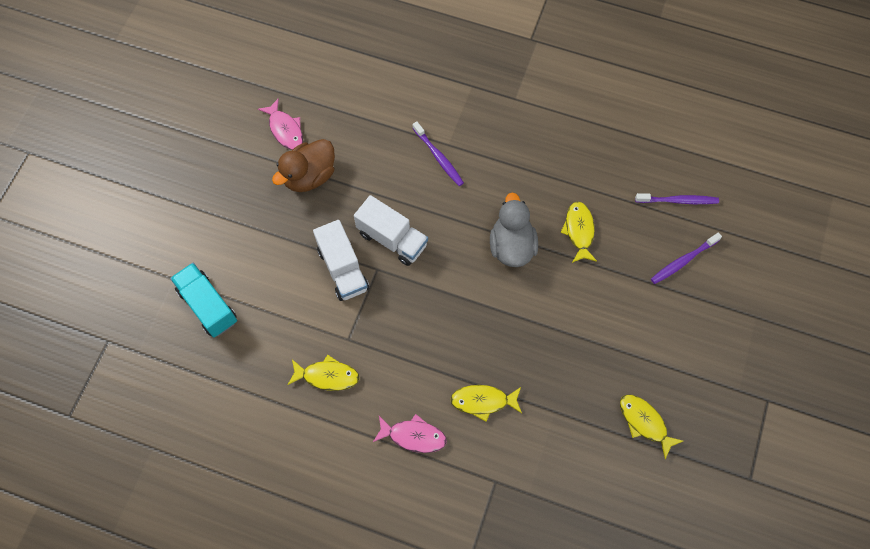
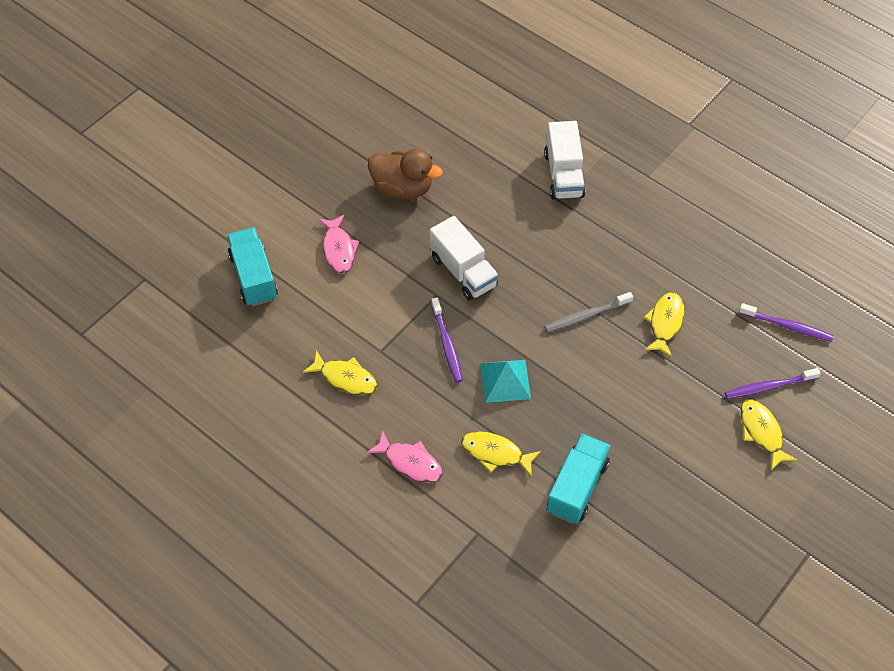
camera: 20 degrees right, 10 degrees down
pink fish [258,98,303,150] -> pink fish moved to [318,214,359,273]
brown duck [272,139,335,192] -> brown duck turned 135 degrees counterclockwise [368,149,443,199]
white truck [313,220,369,301] -> white truck moved to [544,121,586,200]
purple toothbrush [413,121,464,186] -> purple toothbrush moved to [431,297,463,382]
grey duck [490,193,538,267] -> grey toothbrush [545,292,633,332]
yellow fish [620,394,683,459] -> yellow fish moved to [741,399,798,470]
none -> turquoise pyramid [480,360,531,403]
none -> turquoise truck [547,433,611,524]

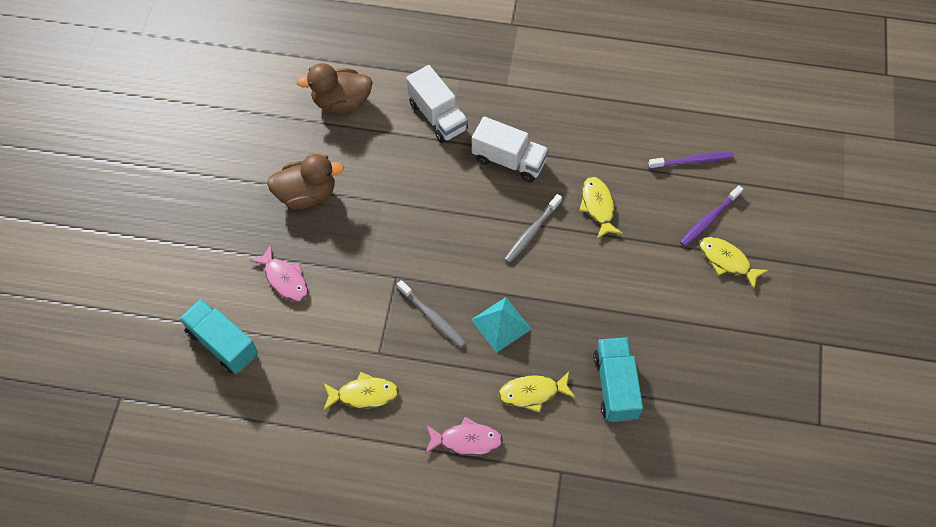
camera: 30 degrees left, 5 degrees up
white truck [430,216,499,301] -> white truck moved to [472,116,549,182]
purple toothbrush [431,297,463,382] -> grey toothbrush [397,280,466,348]
none -> brown duck [296,63,373,113]

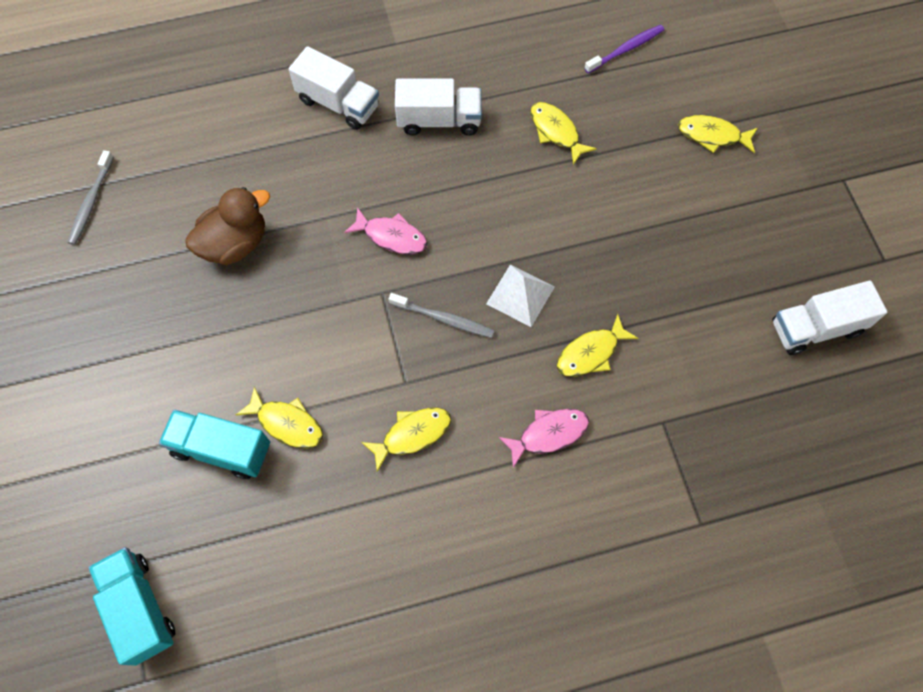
camera: 25 degrees left, 5 degrees up
pink fish [250,245,308,301] -> pink fish moved to [344,207,427,255]
brown duck [296,63,373,113] -> none
turquoise pyramid [471,297,531,353] -> white pyramid [486,264,555,327]
grey toothbrush [505,194,562,263] -> grey toothbrush moved to [68,150,114,245]
turquoise truck [593,337,643,422] -> turquoise truck moved to [88,547,175,666]
purple toothbrush [680,185,743,247] -> none
none -> yellow fish [236,387,323,448]
none -> white truck [772,280,887,355]

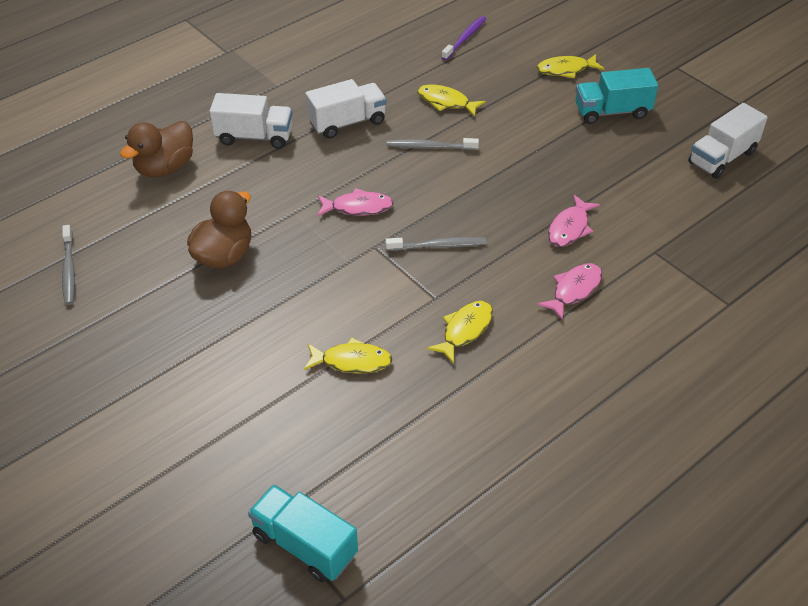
camera: 25 degrees left, 20 degrees down
turquoise truck [159,410,270,479] -> turquoise truck moved to [575,68,658,124]
white pyramid [486,264,555,327] -> none
yellow fish [557,314,638,377] -> pink fish [548,195,600,247]
none -> brown duck [120,121,193,177]
none -> grey toothbrush [386,138,479,150]

